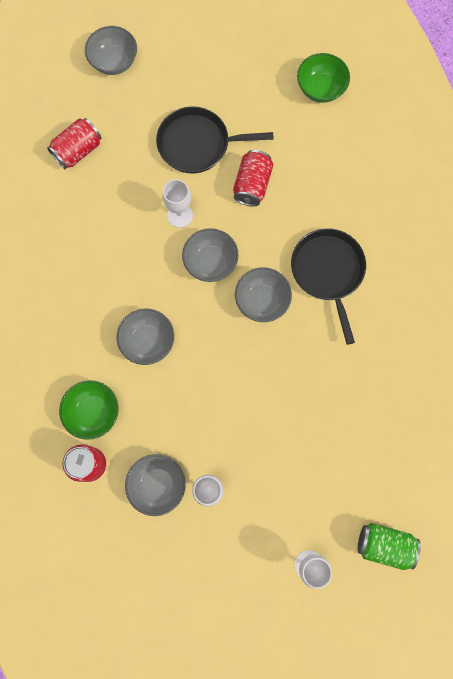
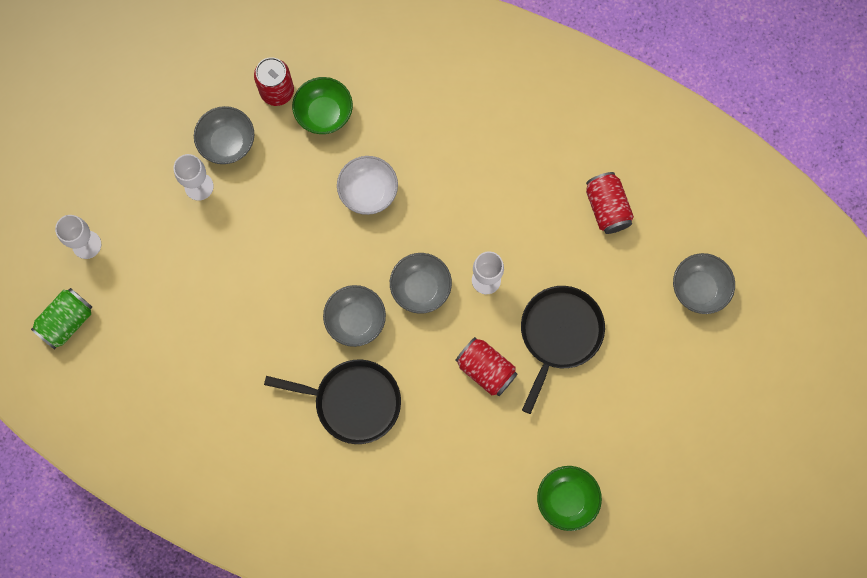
camera: 115 degrees right, 0 degrees up
grey bowl [116,309,174,365] -> white bowl [337,156,398,215]

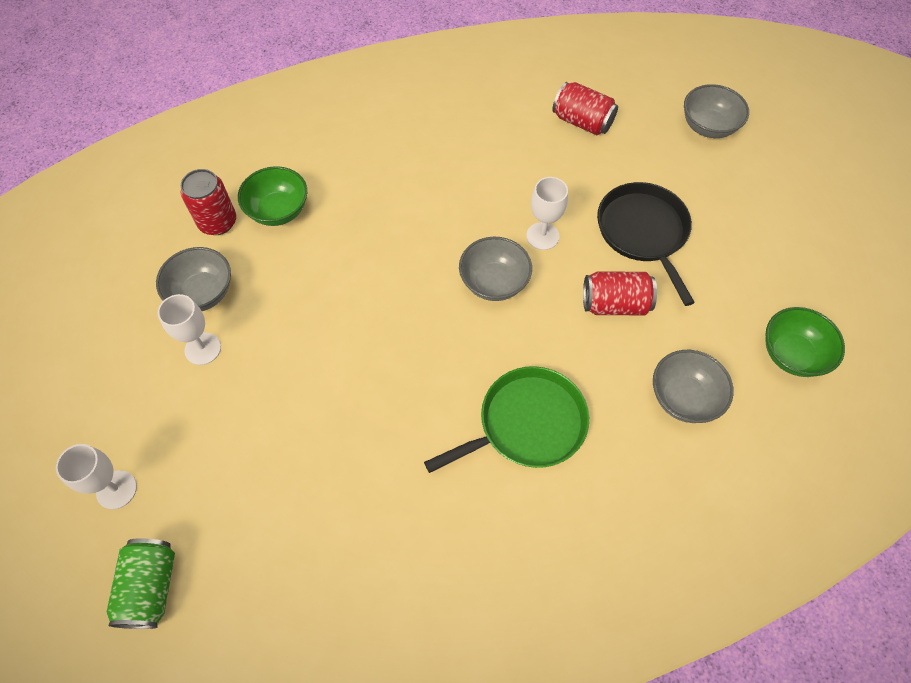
camera: 40 degrees left, 15 degrees down
black pan [264,359,401,444] -> green pan [424,366,589,473]
grey bowl [323,285,386,347] -> grey bowl moved to [653,350,734,423]
white bowl [337,156,398,215] -> none

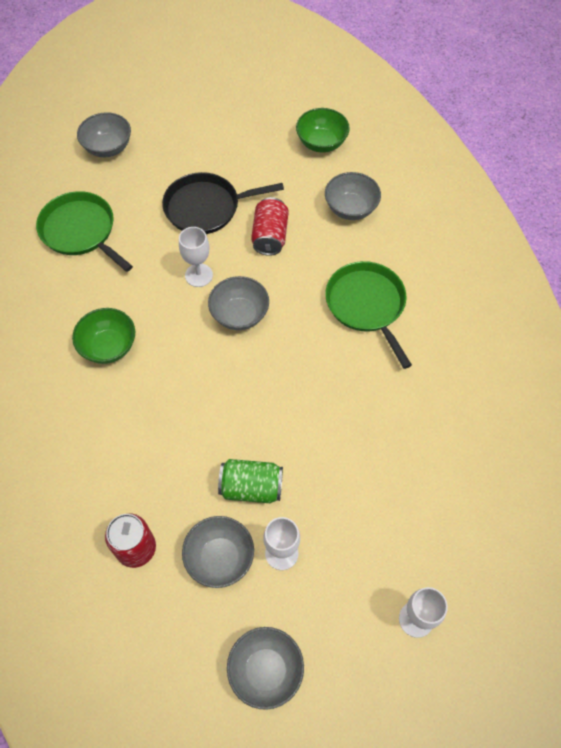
camera: 85 degrees left, 0 degrees up
green can [107,538,175,629] -> green can moved to [218,459,283,503]
green bowl [238,166,307,226] -> green bowl moved to [72,308,135,364]
red can [552,82,618,135] -> green pan [36,191,133,272]
none -> grey bowl [227,627,304,710]

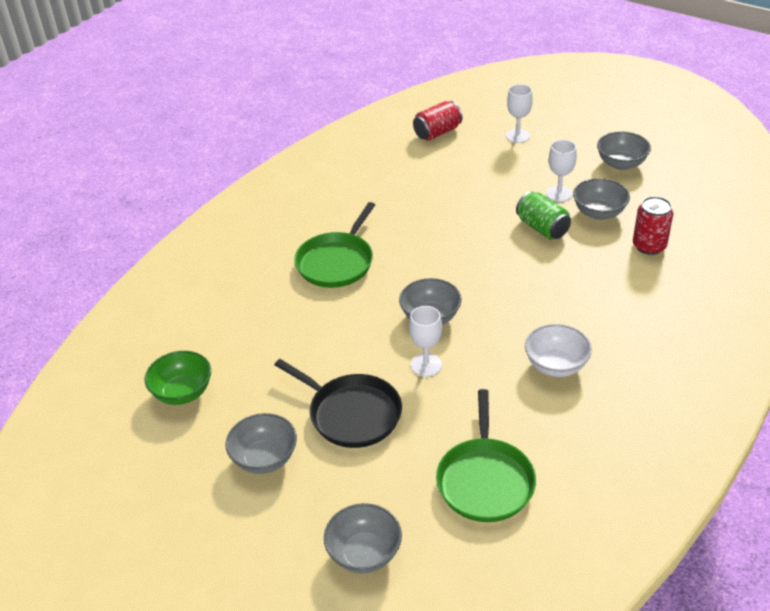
camera: 130 degrees left, 20 degrees down
green bowl [72,308,135,364] -> white bowl [525,324,592,377]
red can [251,197,289,256] -> red can moved to [413,101,463,141]
grey bowl [325,172,381,220] -> grey bowl moved to [226,413,297,474]

